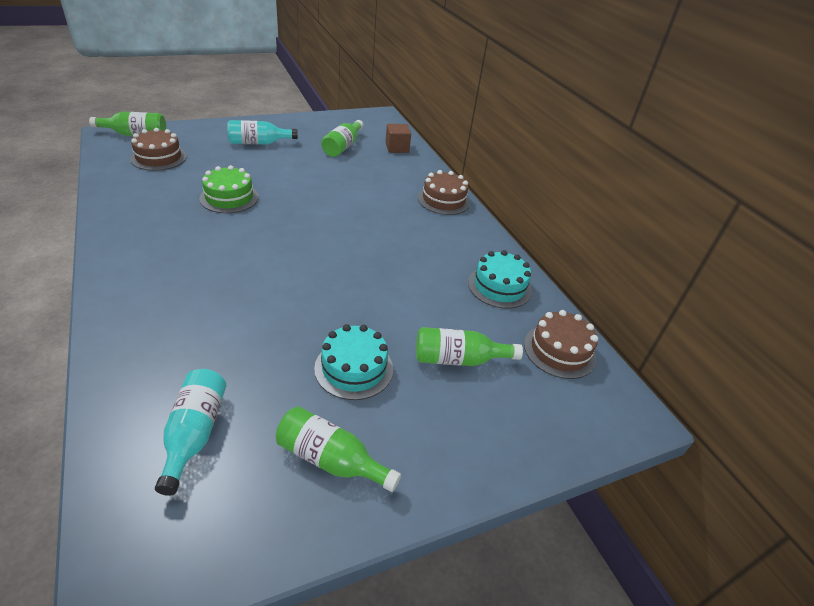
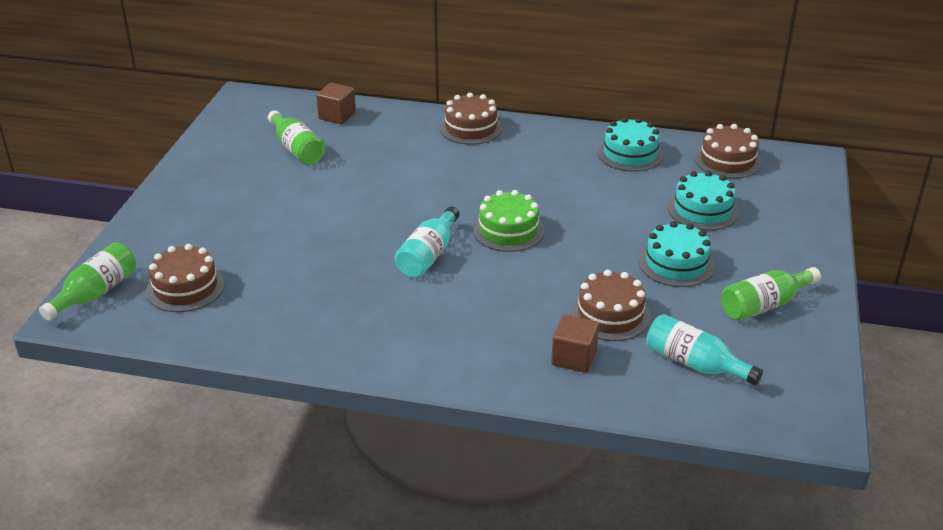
camera: 50 degrees left, 5 degrees down
green cake [199,165,259,213] -> green cake moved to [473,190,545,252]
turquoise bottle [227,120,298,145] -> turquoise bottle moved to [395,206,460,278]
green bottle [416,327,523,366] -> turquoise cake [667,171,739,231]
none -> brown cube [551,315,599,373]
none -> brown cake [571,270,651,341]

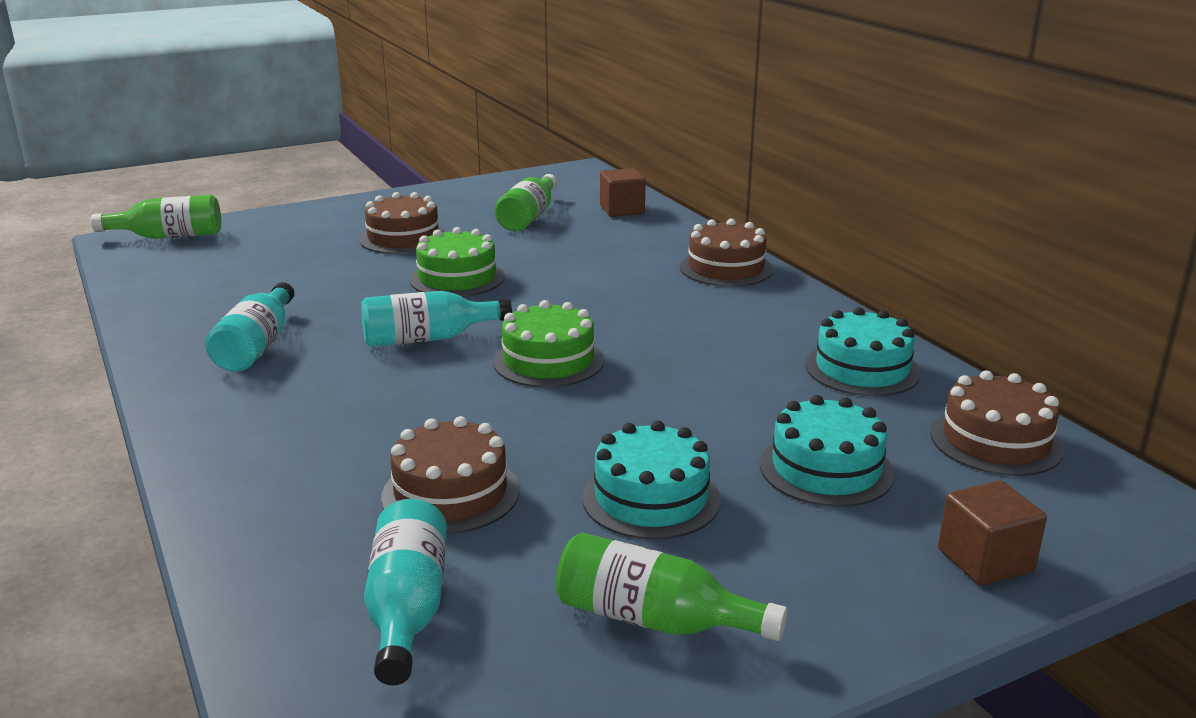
camera: 50 degrees right, 10 degrees down
brown cake [146,244,225,312] -> brown cake moved to [359,192,446,254]
brown cube [551,315,599,373] -> brown cube moved to [938,480,1047,586]
none -> turquoise bottle [205,282,294,372]
none -> green cake [409,227,505,297]

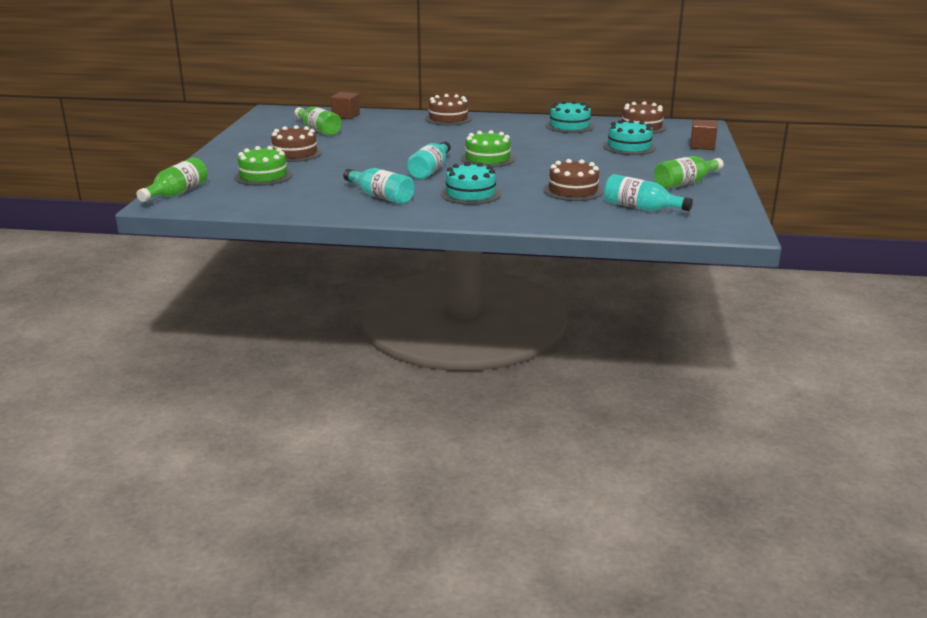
camera: 55 degrees left, 0 degrees up
green cake [409,227,505,297] -> green cake moved to [234,146,293,186]
turquoise cake [582,421,721,540] -> turquoise cake moved to [441,162,501,205]

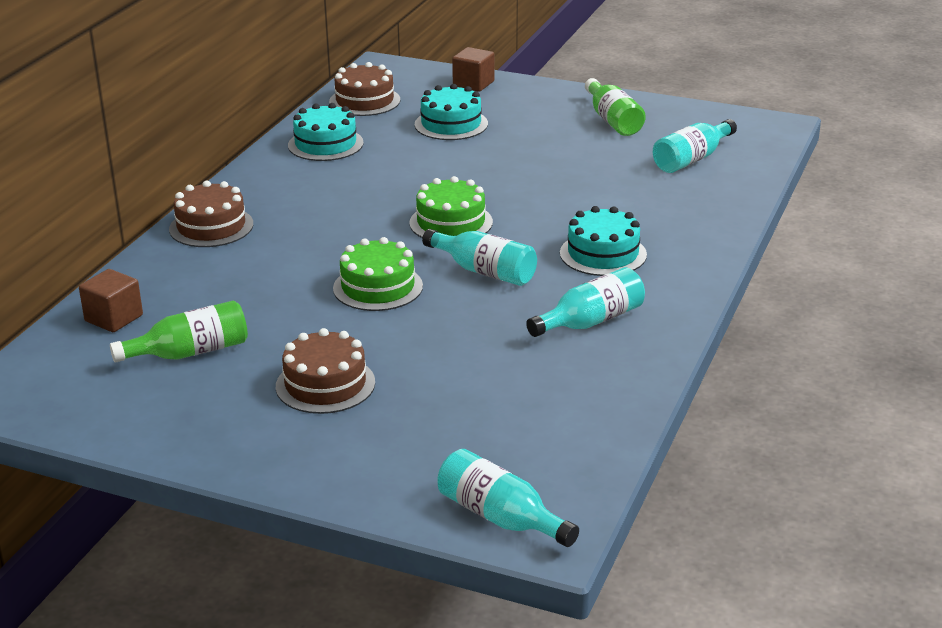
camera: 75 degrees left, 5 degrees up
green bottle [136,157,208,202] -> turquoise bottle [437,449,579,547]
green cake [234,146,293,186] -> green cake moved to [333,237,423,311]
brown cake [543,159,603,201] -> none

